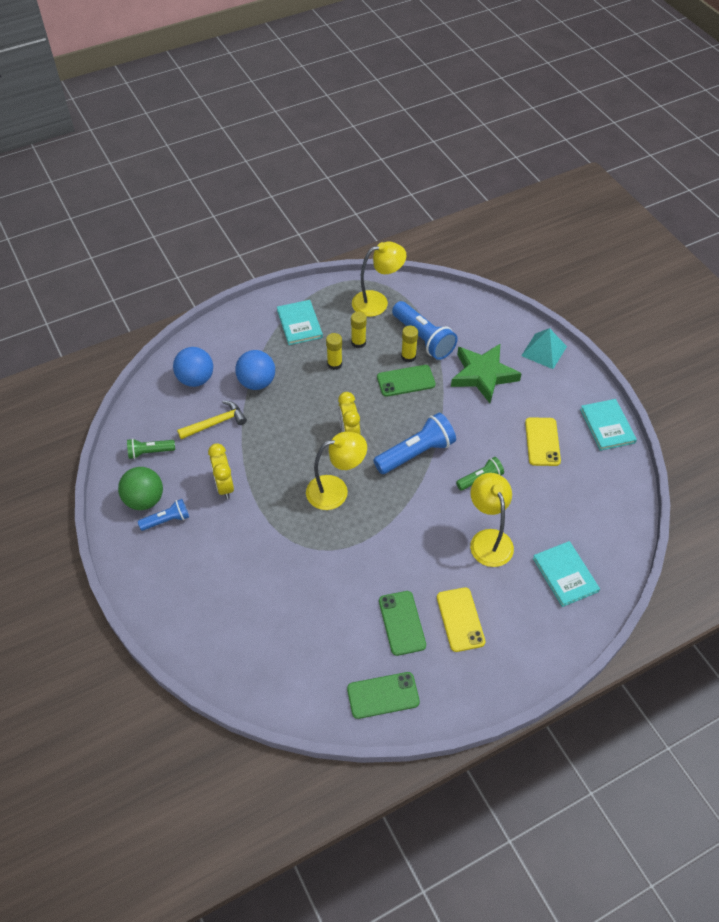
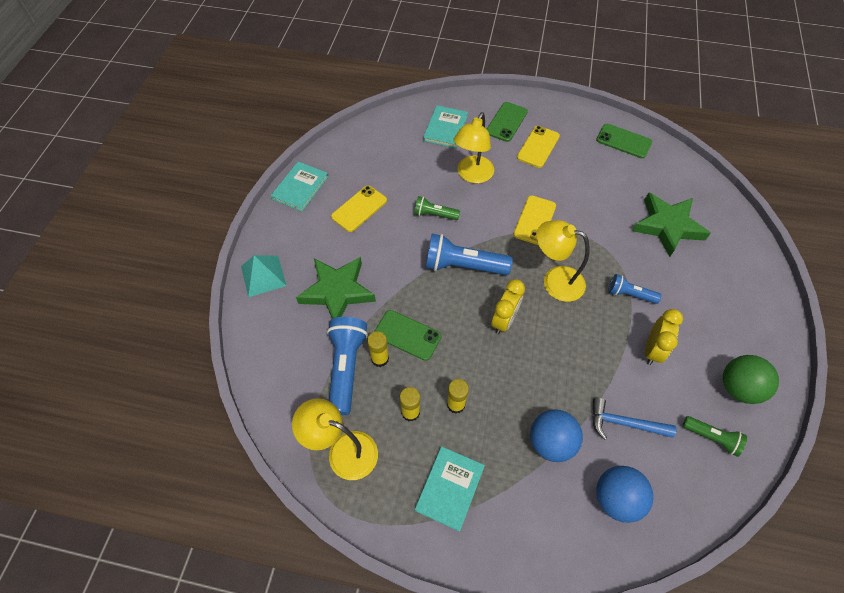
camera: 140 degrees left, 5 degrees up
blue flashlight [138,499,189,531] -> blue flashlight moved to [608,274,662,304]
yellow hammer [177,401,247,439] -> blue hammer [592,398,676,440]
green phone [379,591,426,656] -> green phone moved to [487,102,528,142]
none -> yellow phone [513,195,556,245]
none -> green star [632,192,711,257]

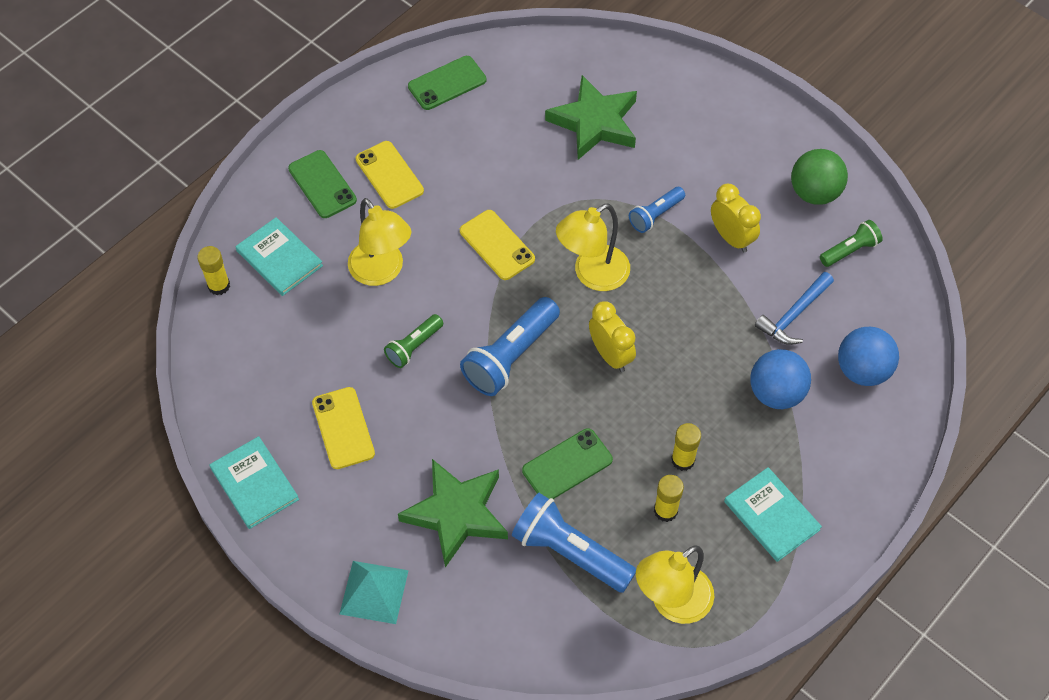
camera: 60 degrees left, 0 degrees up
yellow glue stick [367,331,389,367] -> yellow glue stick moved to [197,246,230,295]

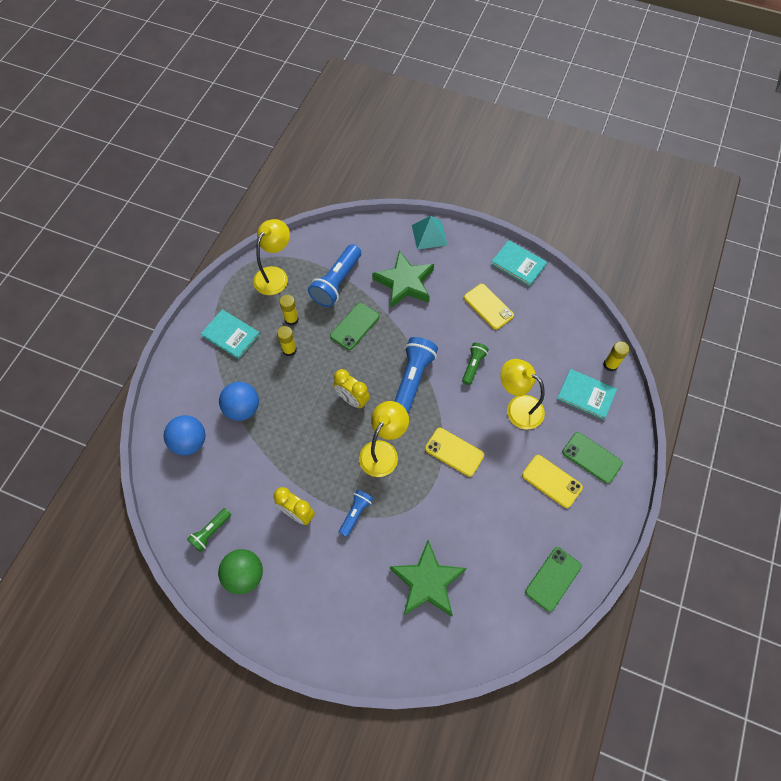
camera: 160 degrees right, 5 degrees up
blue flashlight [512,493,636,593] -> blue flashlight turned 105 degrees clockwise [308,244,361,307]
blue hammer [755,272,834,345] -> none

